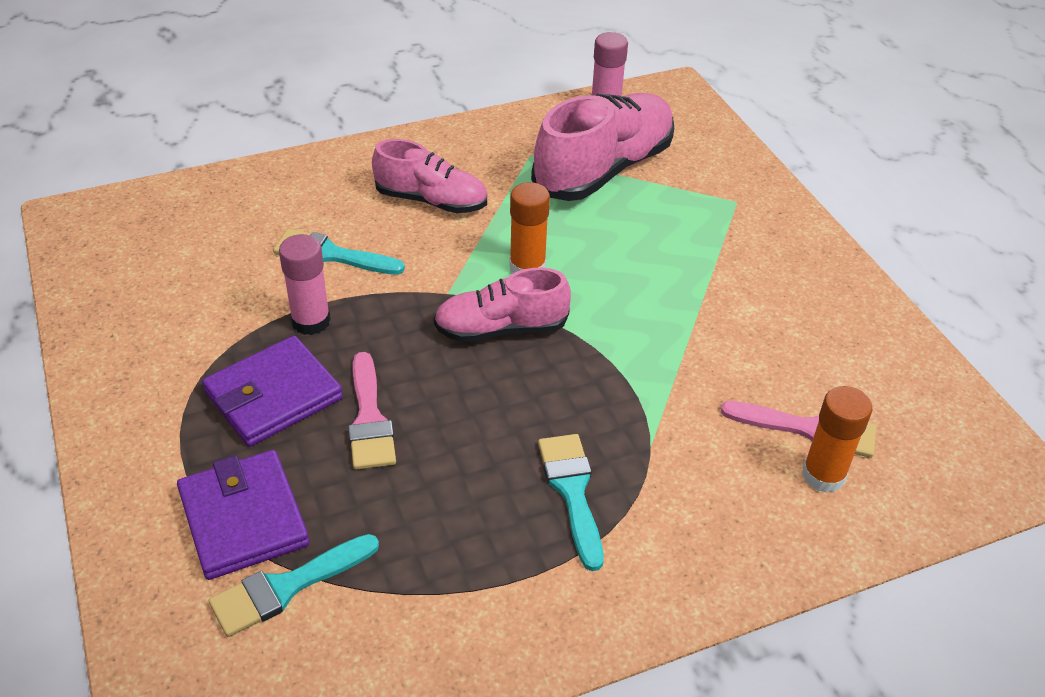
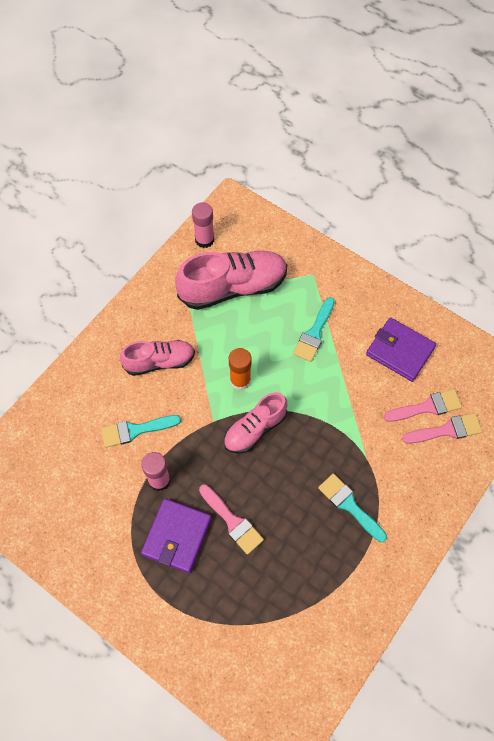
camera: 30 degrees left, 20 degrees up
purple wallet [177,450,309,580] -> purple wallet moved to [366,318,436,382]
turquoise brush [209,534,379,637] -> turquoise brush moved to [293,297,335,362]
pink shoe [531,93,674,201] -> pink shoe turned 60 degrees clockwise [175,251,287,310]
orange glue stick [802,386,872,493] -> pink brush [402,413,482,444]

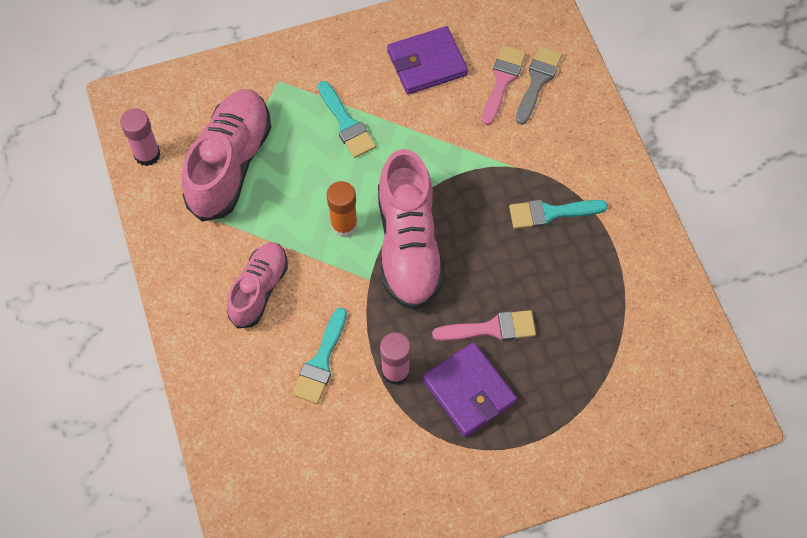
camera: 55 degrees left, 0 degrees up
pink shoe [224,392,287,454] -> pink shoe [378,149,444,310], size x1.61
pink brush [402,413,482,444] -> grey brush [516,46,563,125]

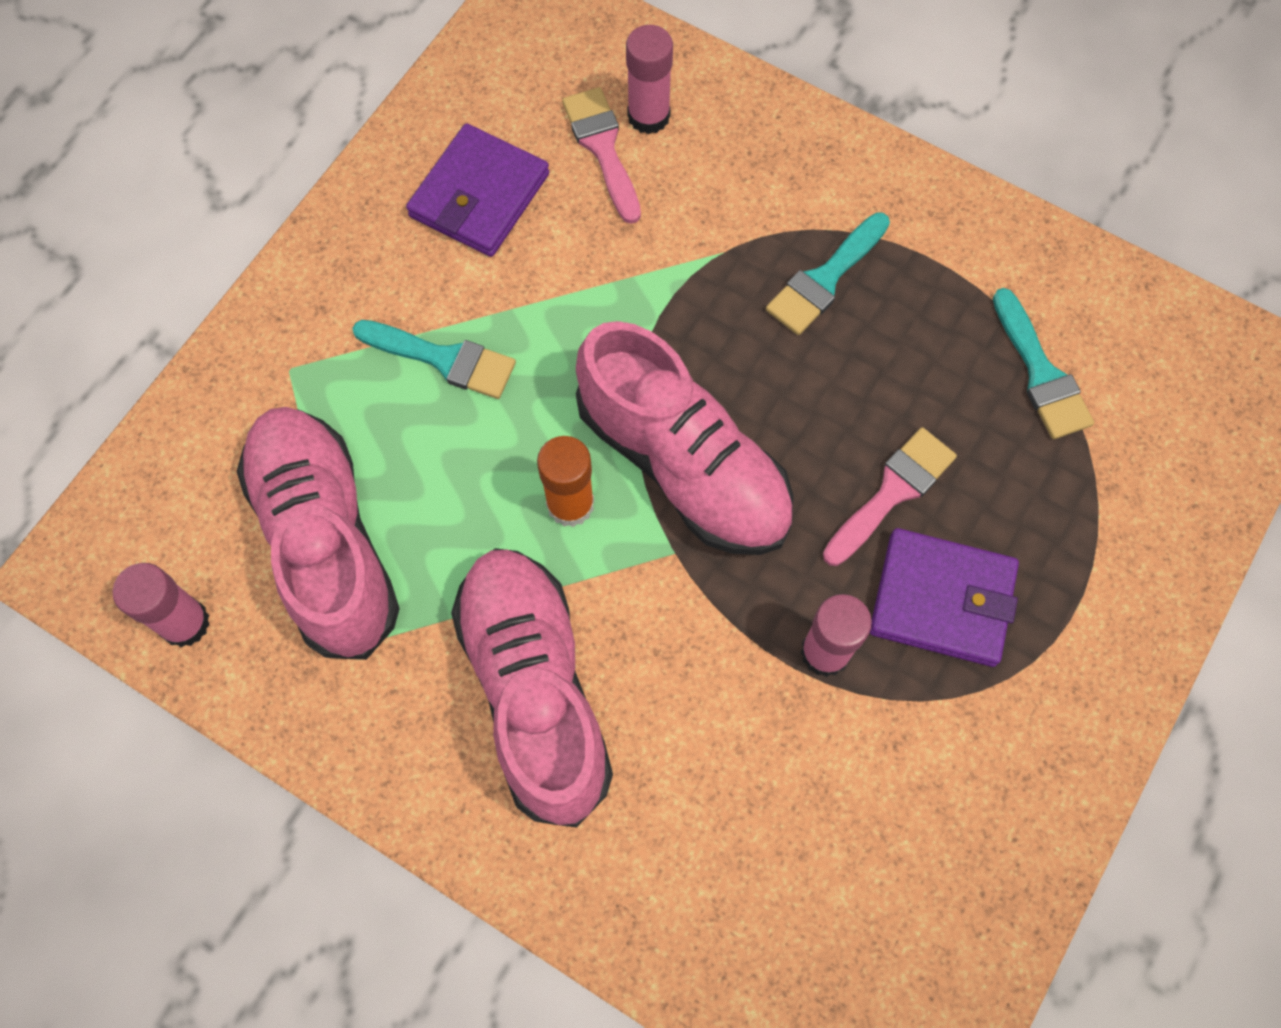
camera: 40 degrees left, 5 degrees up
pink shoe [227,242,288,329] -> pink shoe [451,548,613,827], size x1.61
turquoise brush [292,307,347,404] -> turquoise brush moved to [993,288,1094,439]
grey brush [516,46,563,125] -> pink glue stick [626,25,673,134]

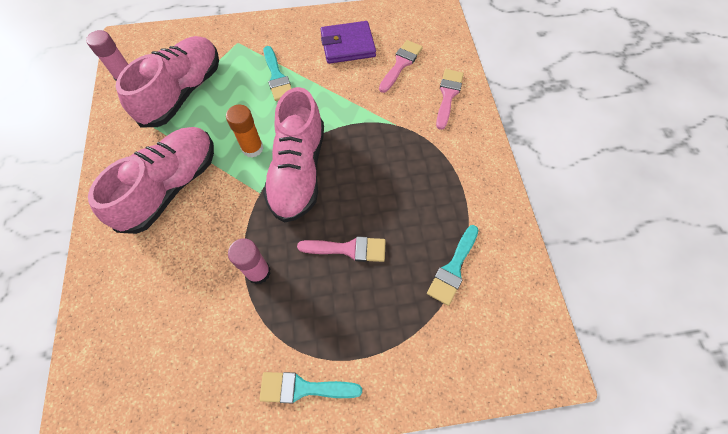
camera: 50 degrees right, 5 degrees down
pink glue stick [626,25,673,134] -> none
turquoise brush [766,212,890,335] -> turquoise brush moved to [259,372,362,404]
purple wallet [870,528,1019,667] -> none
none -> pink brush [436,69,464,130]

